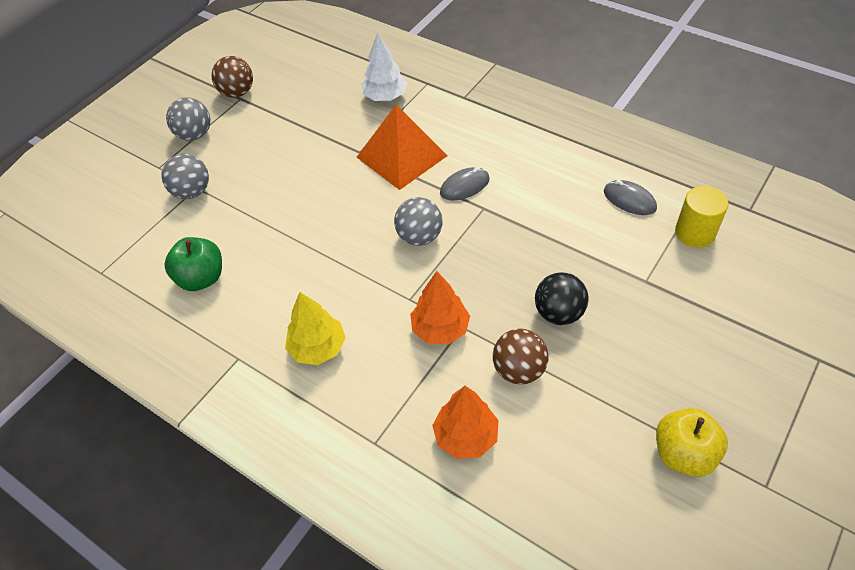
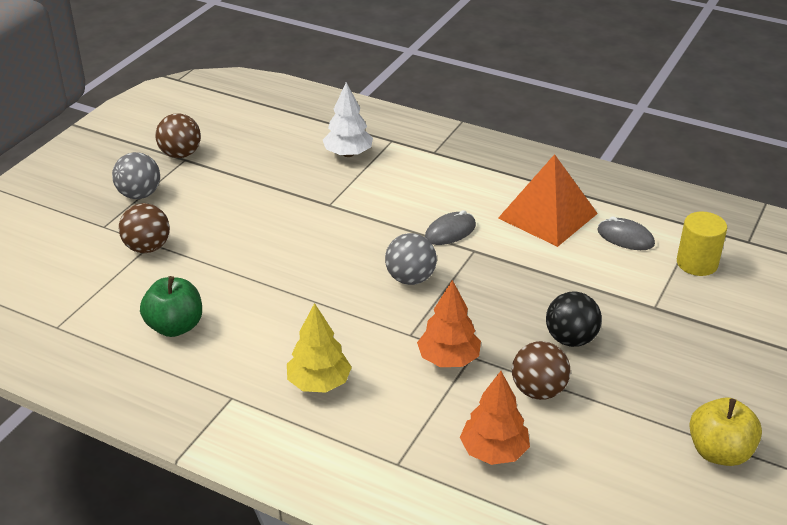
camera: 10 degrees left, 15 degrees down
grey ball [161,154,209,199] -> brown ball [119,203,170,253]
orange pyramid [357,104,448,190] -> orange pyramid moved to [498,154,598,247]

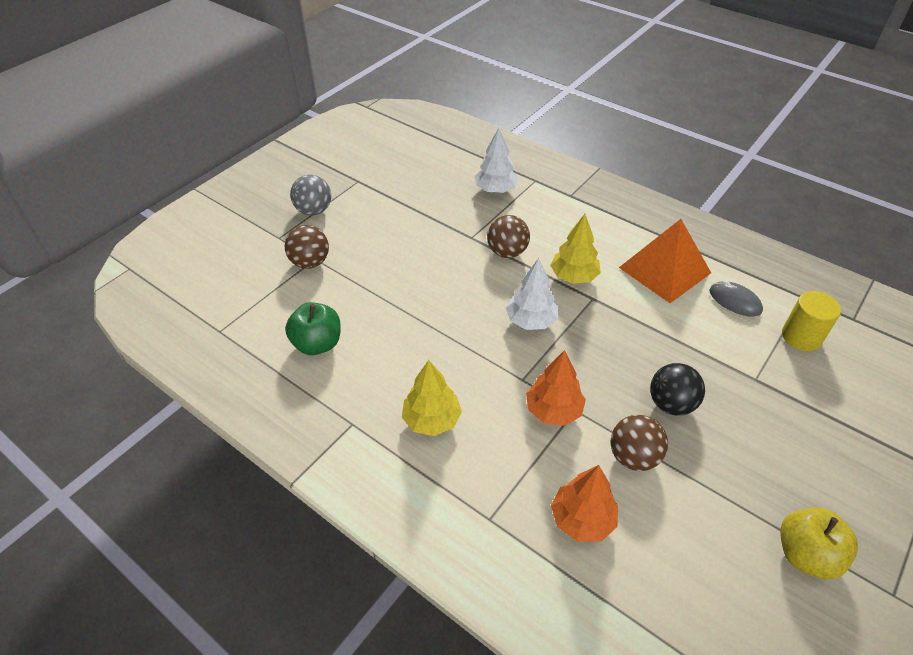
camera: 10 degrees right, 10 degrees up
brown ball [155,113,201,158] -> brown ball moved to [487,215,530,258]
grey ball [385,233,437,285] -> white tree [506,258,558,330]
grey mouse [425,210,476,245] -> yellow tree [550,214,601,284]

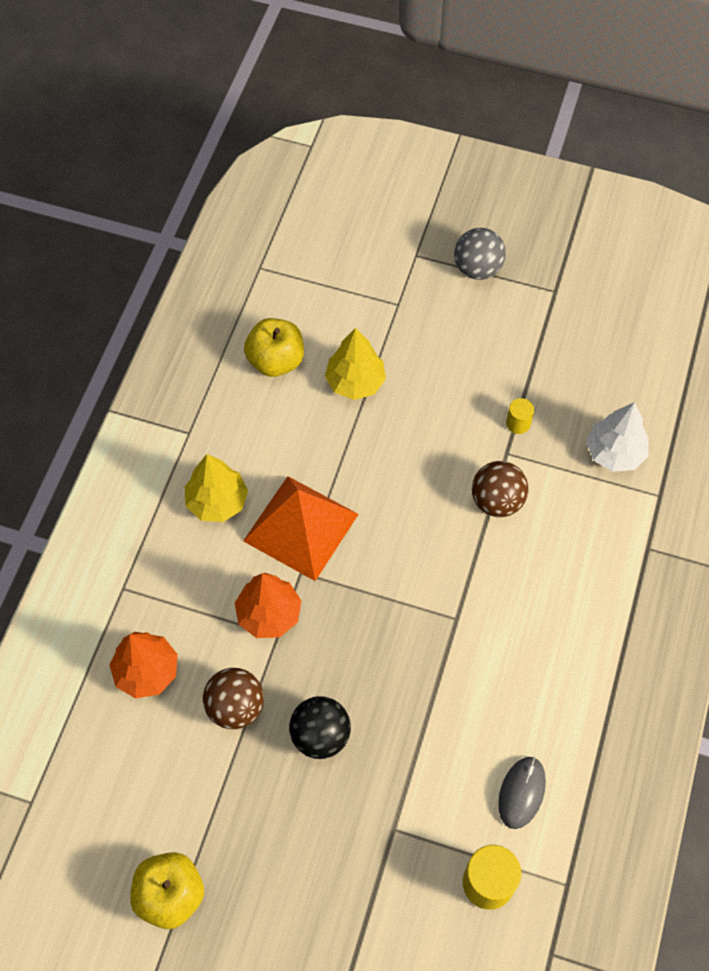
camera: 70 degrees right, 15 degrees up
brown ball [285,225,329,269] -> none
green apple [285,302,341,355] -> yellow apple [244,318,304,377]
white tree [506,258,558,330] -> none
yellow tree [550,214,601,284] -> yellow tree moved to [325,328,386,400]
orange pyramid [619,219,711,303] -> orange pyramid moved to [243,476,359,581]
none -> yellow cylinder [506,398,534,434]

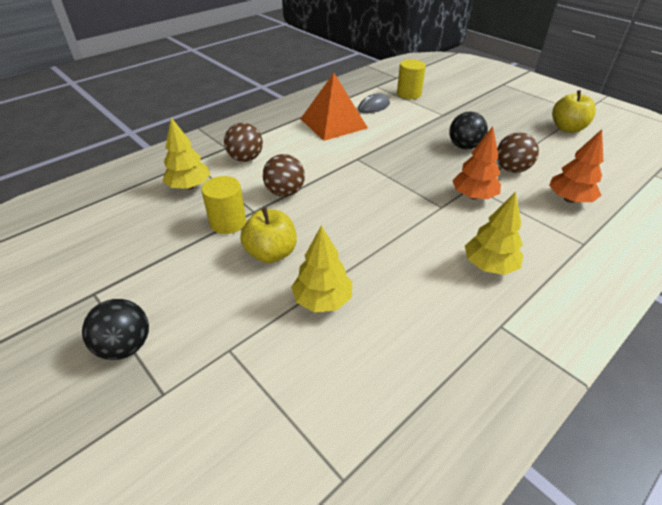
camera: 150 degrees left, 20 degrees down
orange pyramid [243,476,359,581] -> orange pyramid moved to [301,73,368,141]
yellow apple [244,318,304,377] -> yellow apple moved to [240,208,297,263]
grey ball [454,228,506,280] -> black ball [82,299,149,360]
yellow cylinder [506,398,534,434] -> yellow cylinder [201,176,246,234], size x1.78
white tree [586,402,649,472] -> yellow tree [162,117,210,190]
none -> brown ball [224,123,263,162]

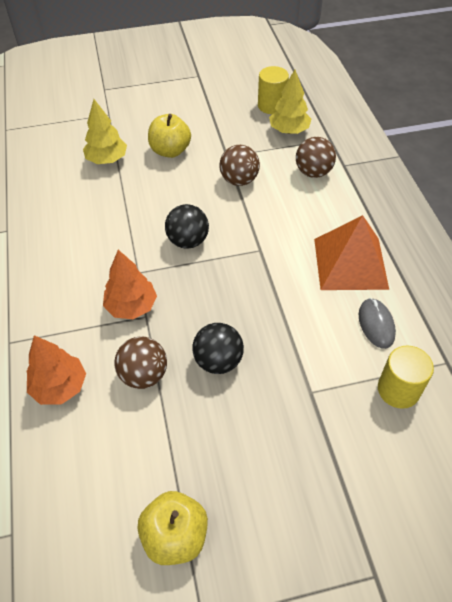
camera: 120 degrees right, 10 degrees up
black ball [82,299,149,360] -> black ball moved to [165,204,209,249]
yellow cylinder [201,176,246,234] -> yellow cylinder moved to [258,66,289,114]
yellow tree [465,192,523,275] -> none

